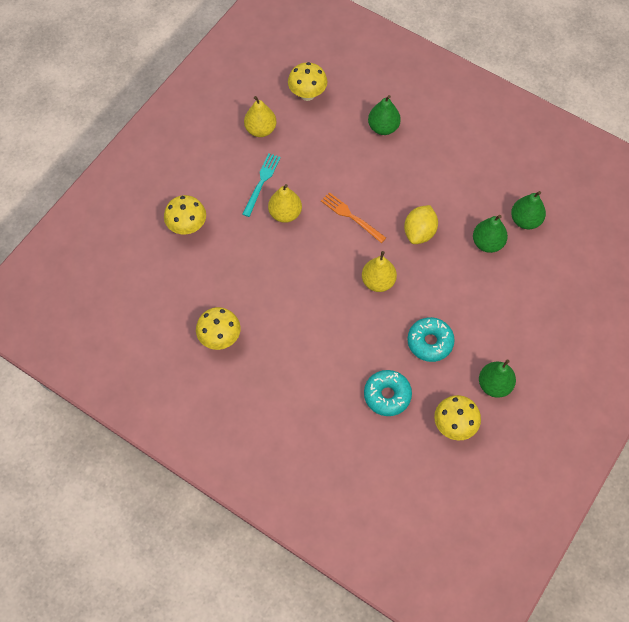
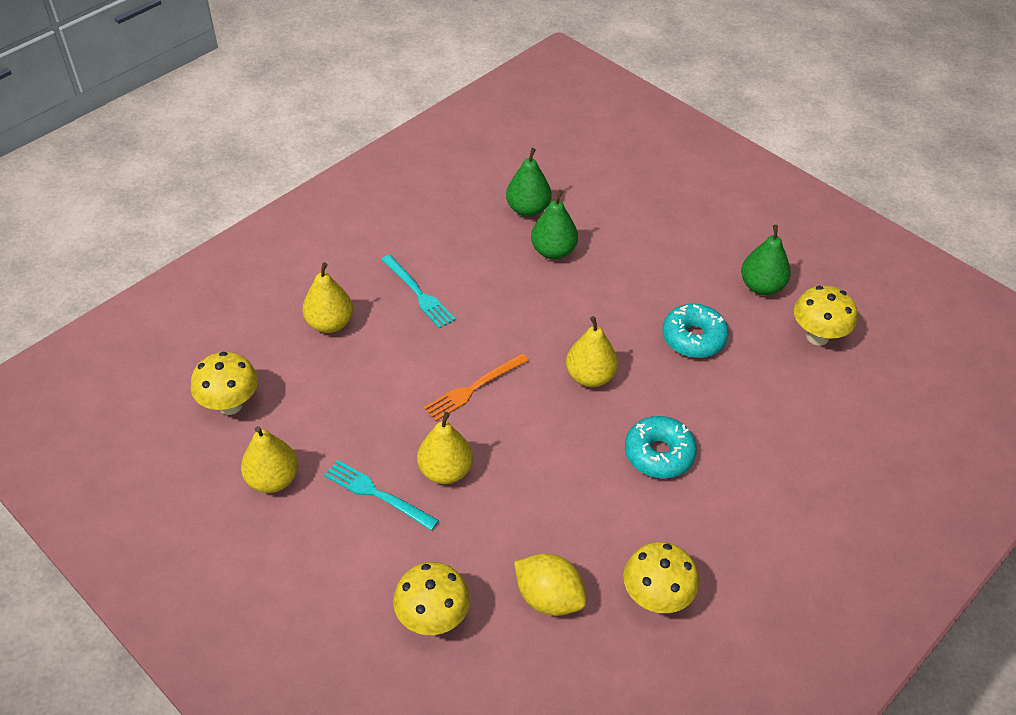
camera: 80 degrees left, 15 degrees down
turquoise donut [364,370,412,416] -> turquoise donut moved to [625,416,697,479]
green pear [368,95,401,135] -> yellow pear [302,262,353,333]
yellow lemon [404,205,438,244] -> yellow lemon moved to [514,553,587,616]
none -> turquoise fork [381,255,455,329]

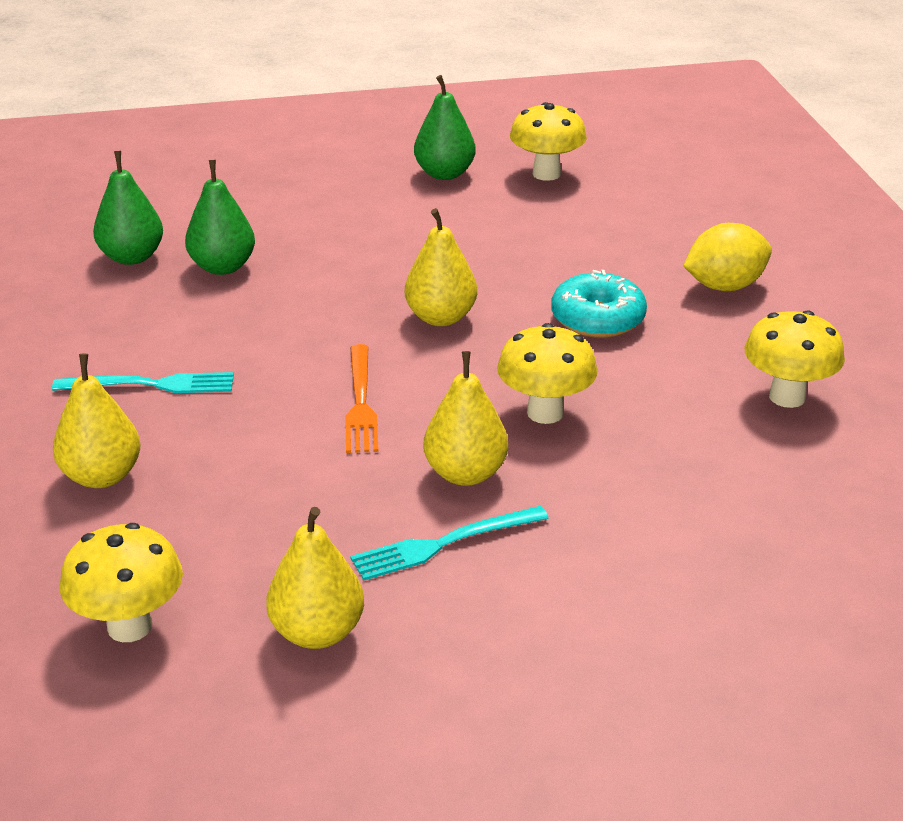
camera: 55 degrees left, 15 degrees down
yellow mushroom [393,562,470,635] -> yellow mushroom moved to [497,323,598,424]
yellow lemon [514,553,587,616] -> yellow lemon moved to [683,223,772,291]
turquoise donut [662,304,729,358] -> none

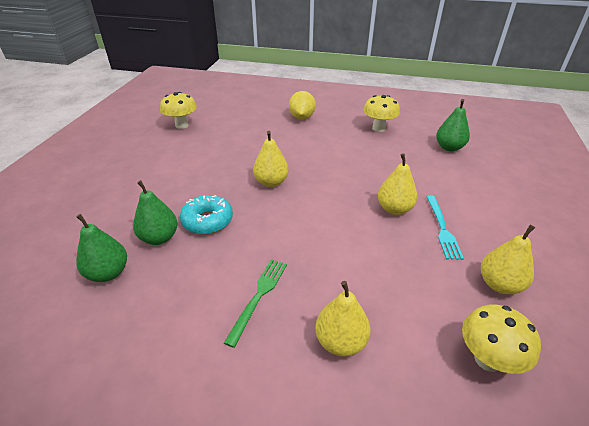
camera: 65 degrees left, 5 degrees up
turquoise fork [52,372,234,393] -> green fork [224,259,287,348]
orange fork [345,344,379,453] -> none
green pear [414,75,476,180] -> green pear moved to [436,99,470,151]
yellow mushroom [497,323,598,424] -> none
turquoise donut [551,270,647,338] -> turquoise donut moved to [180,195,233,234]

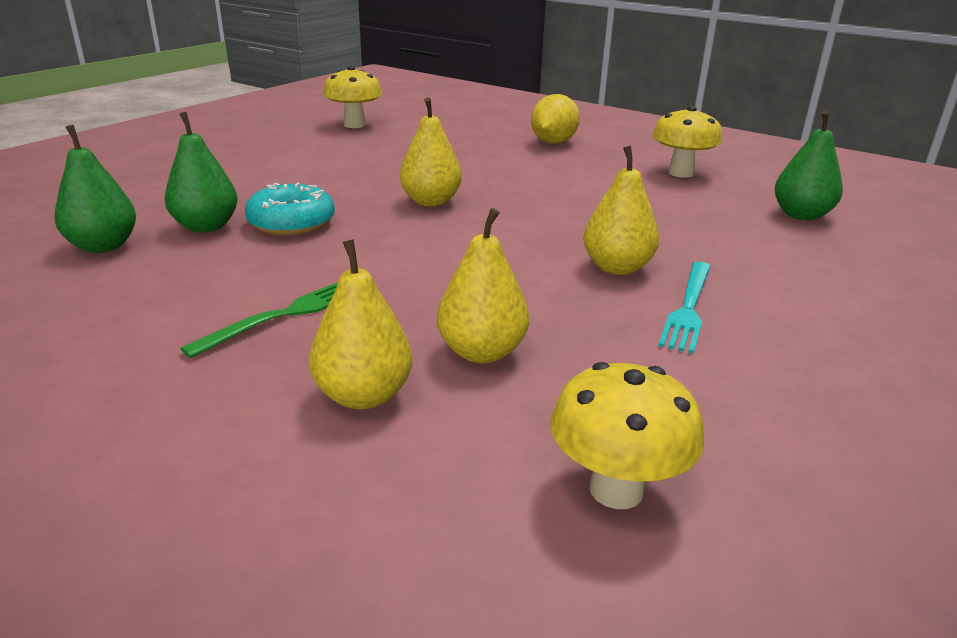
camera: 20 degrees right, 10 degrees down
yellow pear [481,225,535,294] -> yellow pear moved to [437,208,529,363]

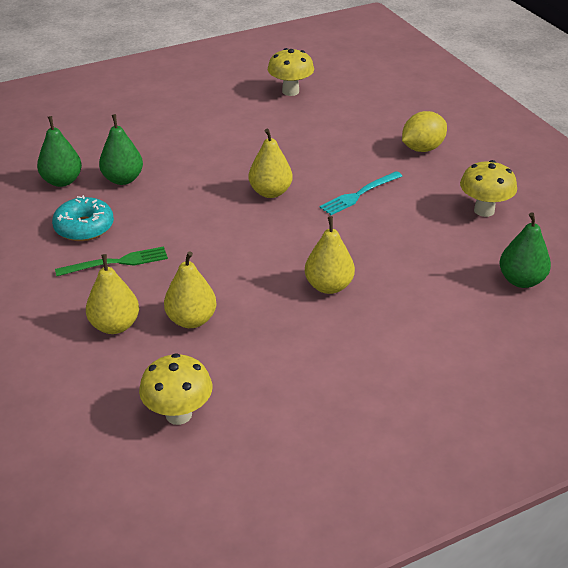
camera: 30 degrees right, 10 degrees up
turquoise donut [245,183,335,236] -> turquoise donut moved to [52,195,114,241]
turquoise fork [658,262,711,354] -> turquoise fork moved to [319,171,402,215]

